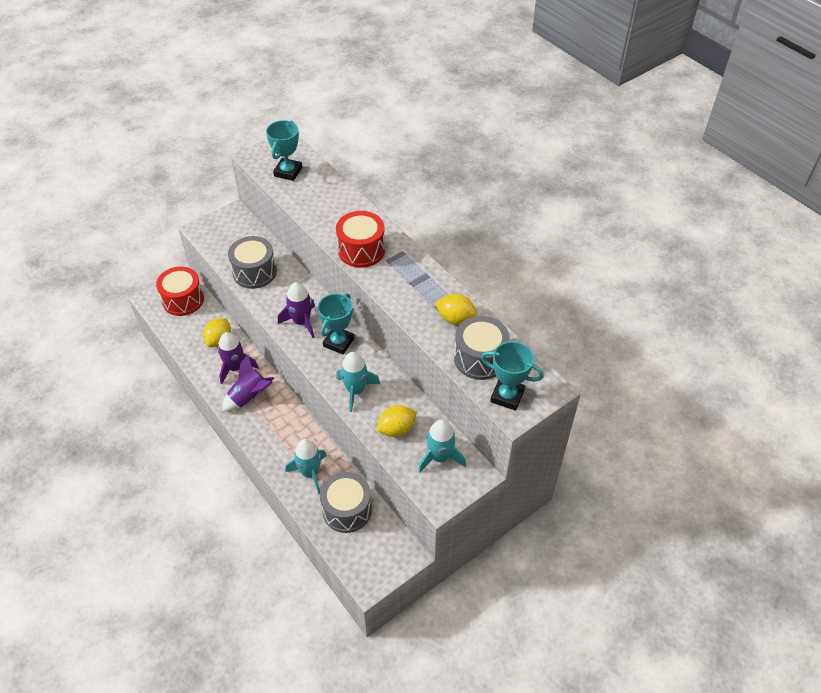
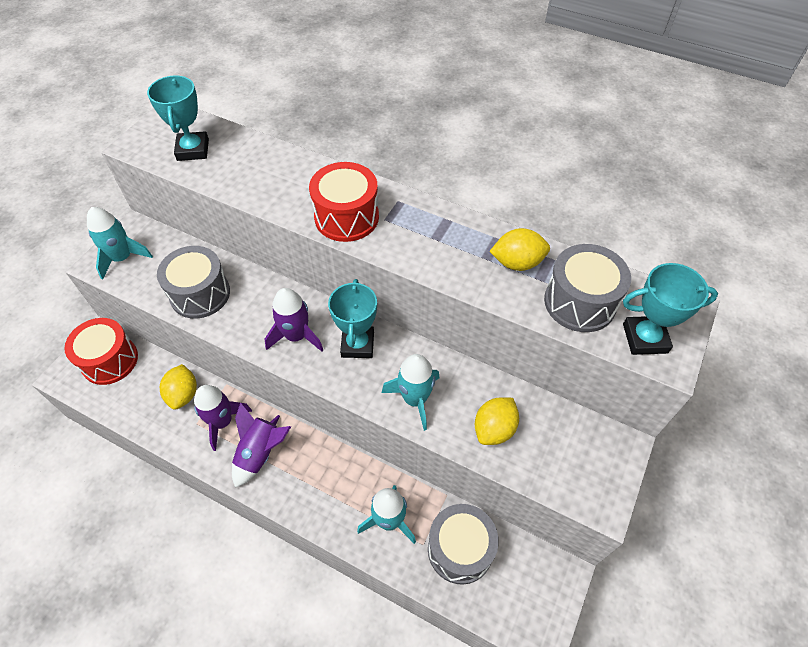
camera: 25 degrees left, 5 degrees up
turquoise rocket [418,420,466,473] -> turquoise rocket moved to [87,207,153,280]

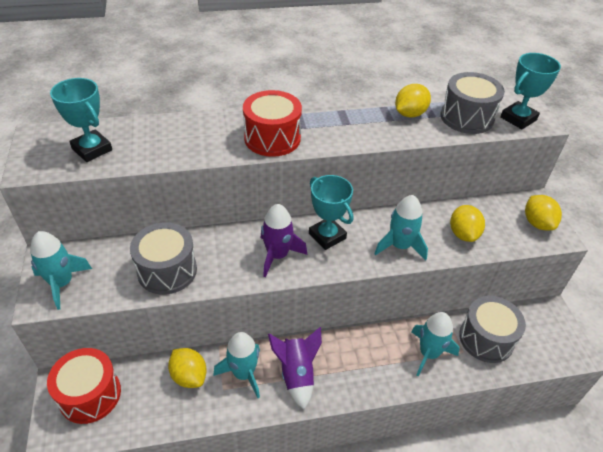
camera: 40 degrees left, 10 degrees down
purple rocket [194,385,252,451] -> turquoise rocket [213,332,260,398]
none -> yellow lemon [525,195,562,230]

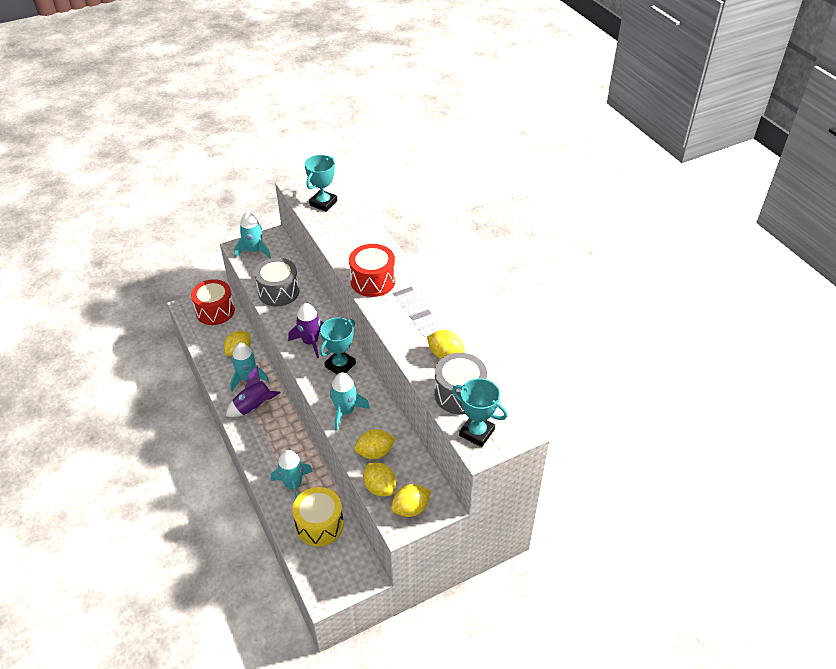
camera: 75 degrees right, 0 degrees up
grey drum [459,296,526,363] -> yellow drum [292,487,344,546]
none -> yellow lemon [363,463,396,496]

